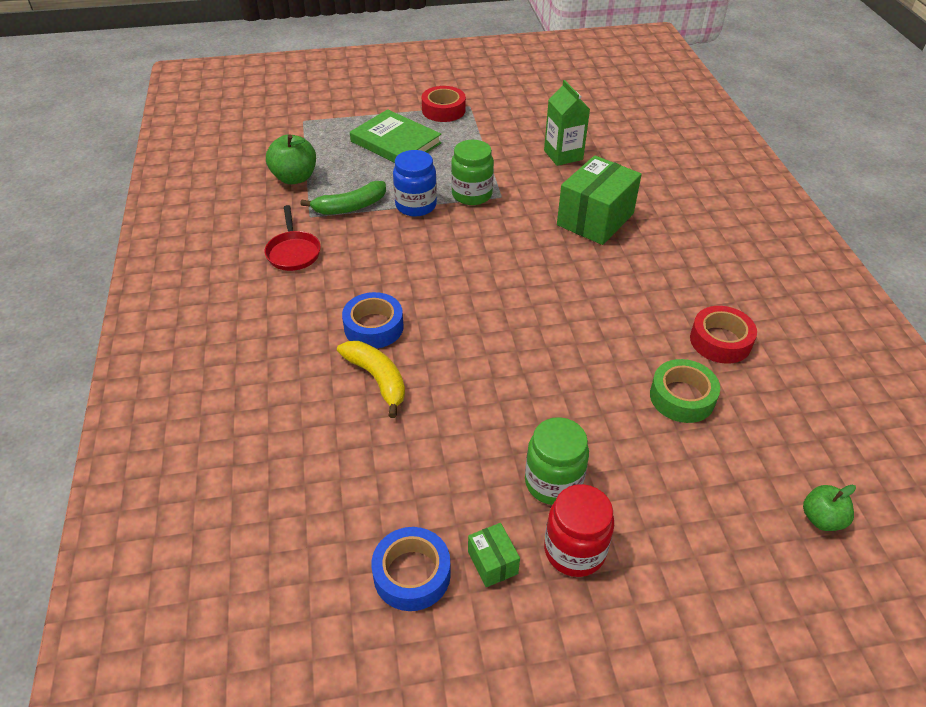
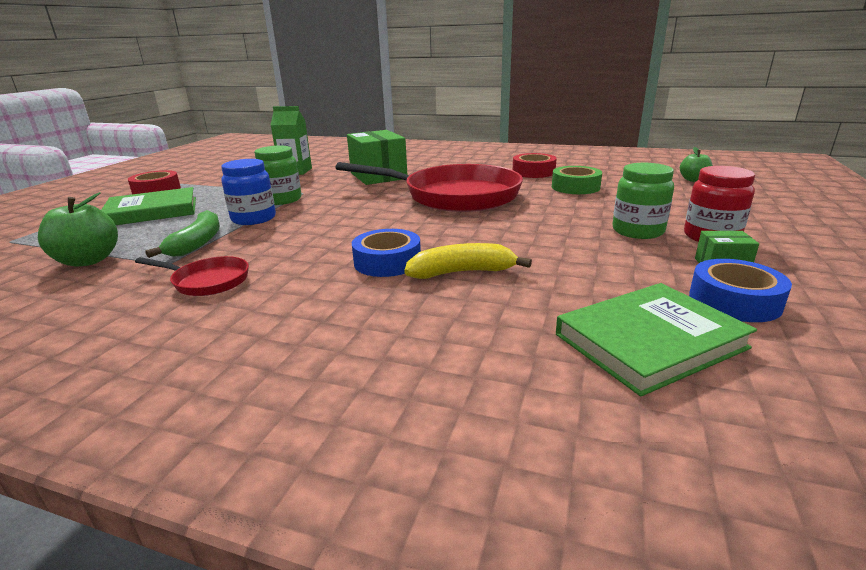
camera: 60 degrees left, 20 degrees down
none -> red pan [335,162,523,212]
none -> green book [556,283,757,396]

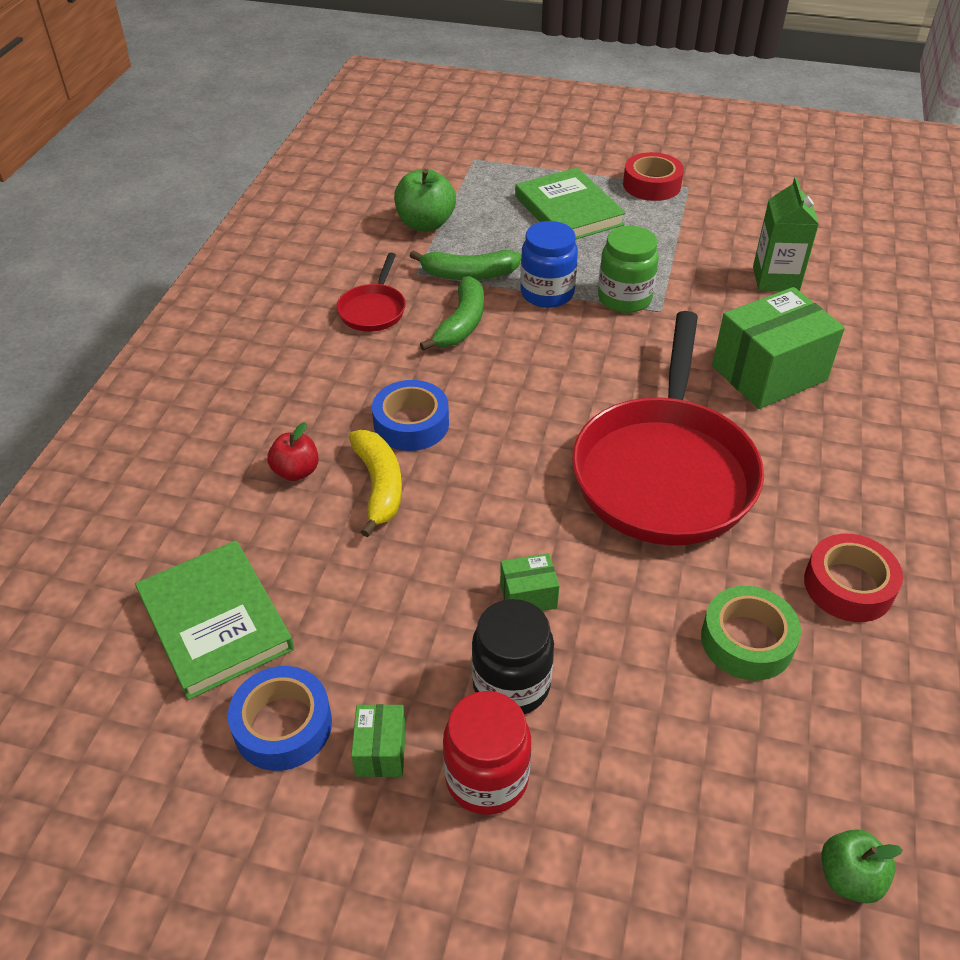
camera: 85 degrees right, 20 degrees up
green jar [612,163,674,239] -> black jar [472,599,554,714]
none -> red apple [267,422,318,481]
none -> green banana [420,276,484,351]
none -> green box [500,553,560,611]

